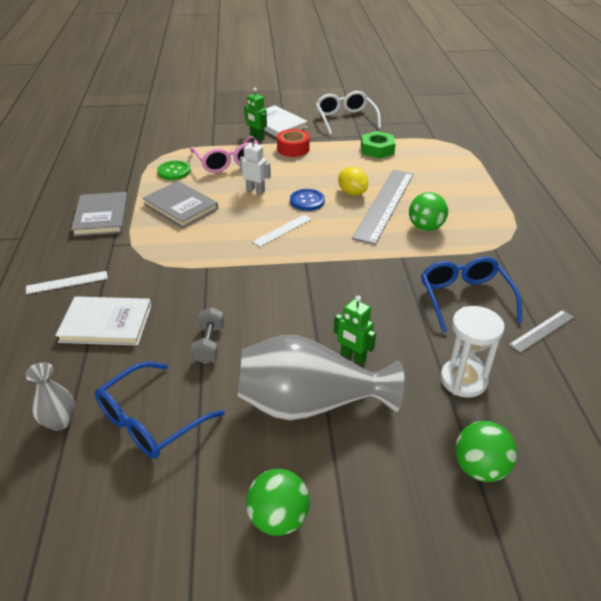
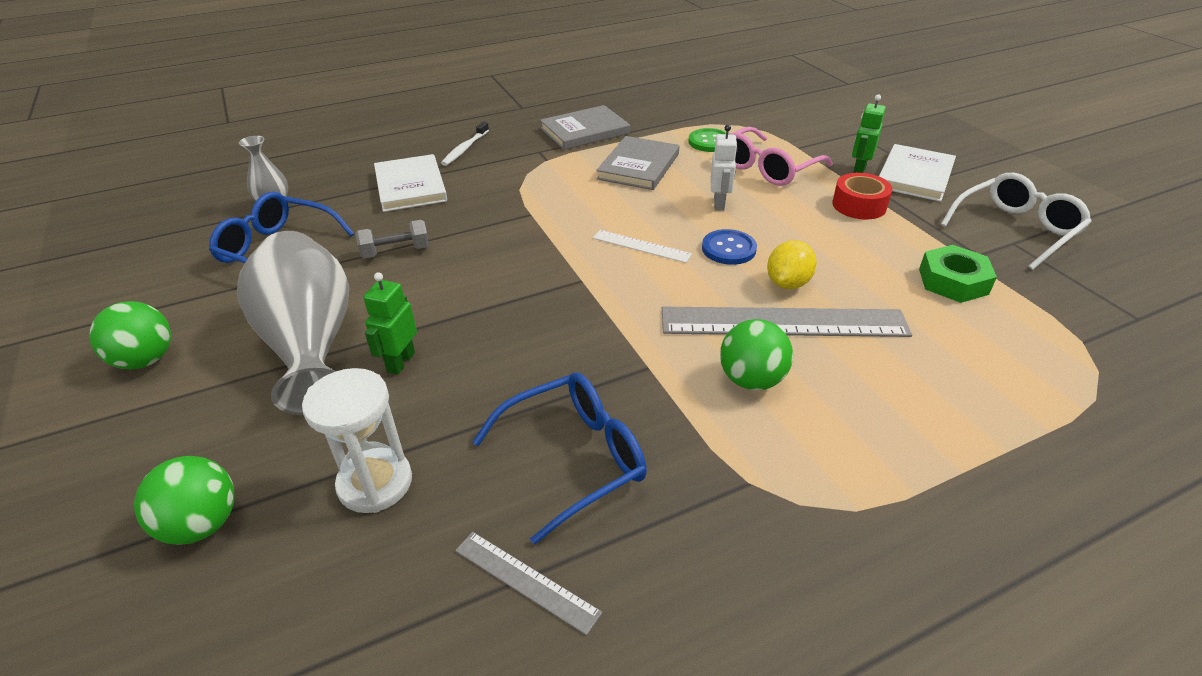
camera: 70 degrees right, 0 degrees up
white ruler [26,271,108,294] -> white toothbrush [441,122,489,166]

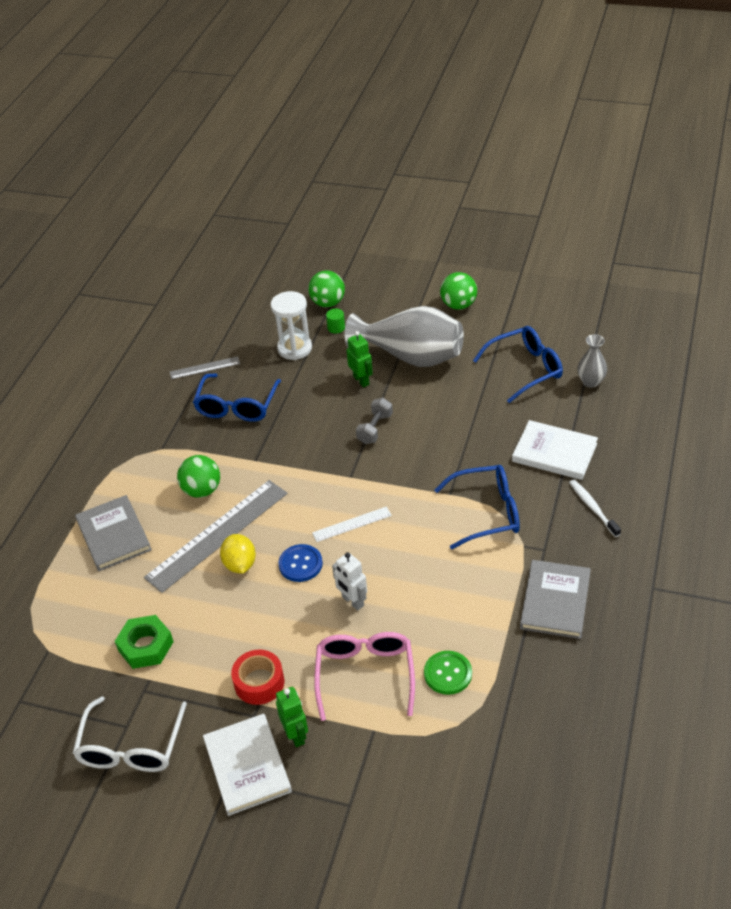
camera: 135 degrees right, 5 degrees up
grey dumbbell [355,220,429,259] -> grey dumbbell moved to [356,398,393,444]
grey book [596,136,679,190] -> grey book moved to [75,495,152,571]
none -> green cylinder [326,309,345,334]
none -> blue glasses [434,465,520,549]

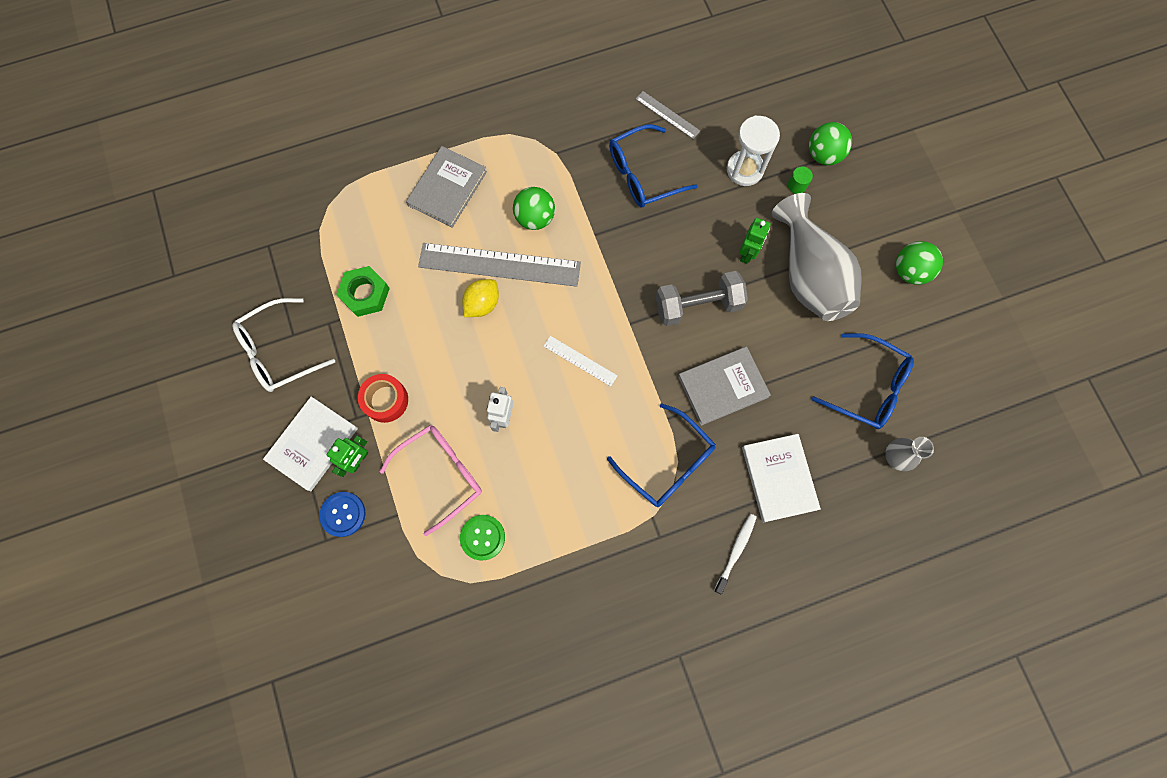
camera: 50 degrees right, 30 degrees up
blue button [278,544,323,582] -> blue button moved to [319,492,365,537]
grey dumbbell [356,398,393,444] -> grey dumbbell [656,271,748,326], size x1.63
grey book [520,560,591,639] -> grey book moved to [678,347,771,426]

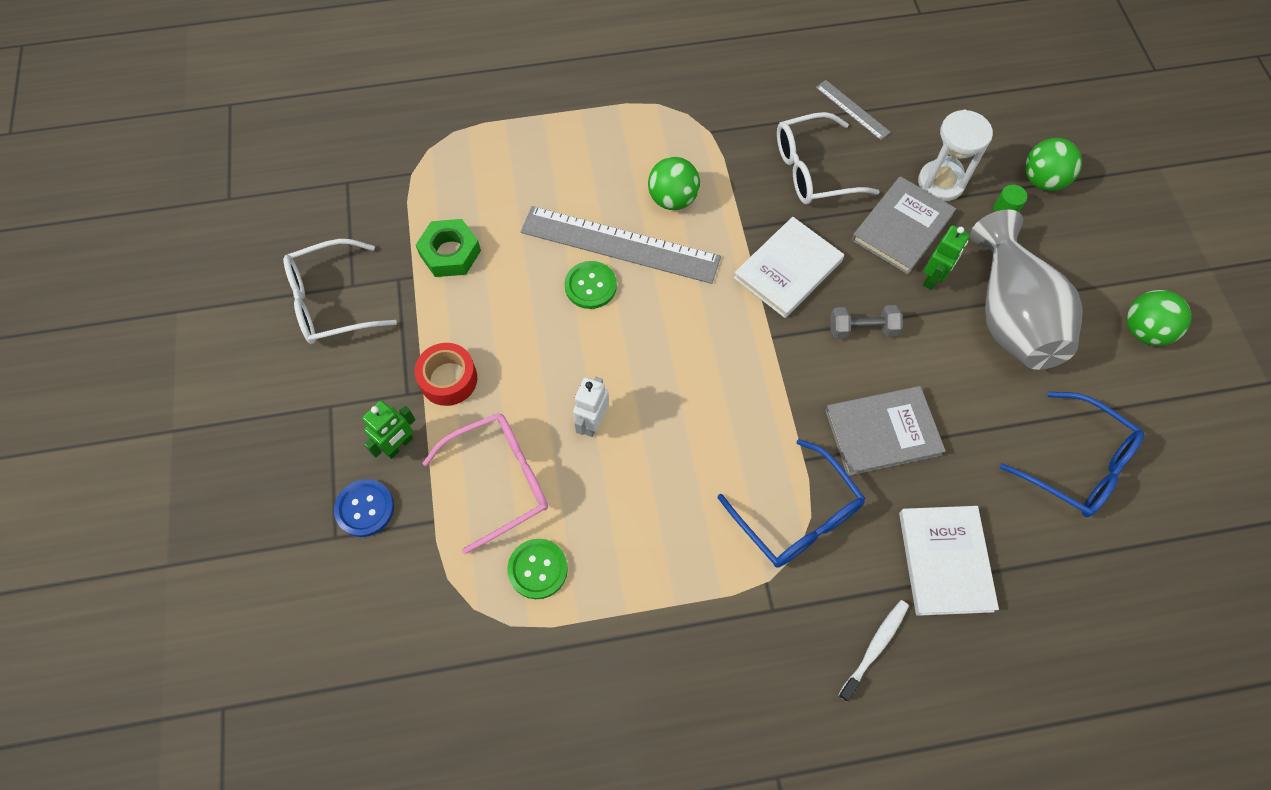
camera: 10 degrees right, 10 degrees down
white book [263,397,358,491] -> white book moved to [734,217,844,318]
grey book [406,146,487,228] -> grey book moved to [851,176,956,275]
yellow lemon [462,279,499,317] -> green button [565,261,617,309]
white ruler [544,336,618,386] -> none
blue glasses [609,124,698,207] -> white glasses [777,112,880,205]
grey dumbbell [656,271,748,326] -> grey dumbbell [830,305,903,339], size x0.61
grey vase [885,437,934,471] -> none

